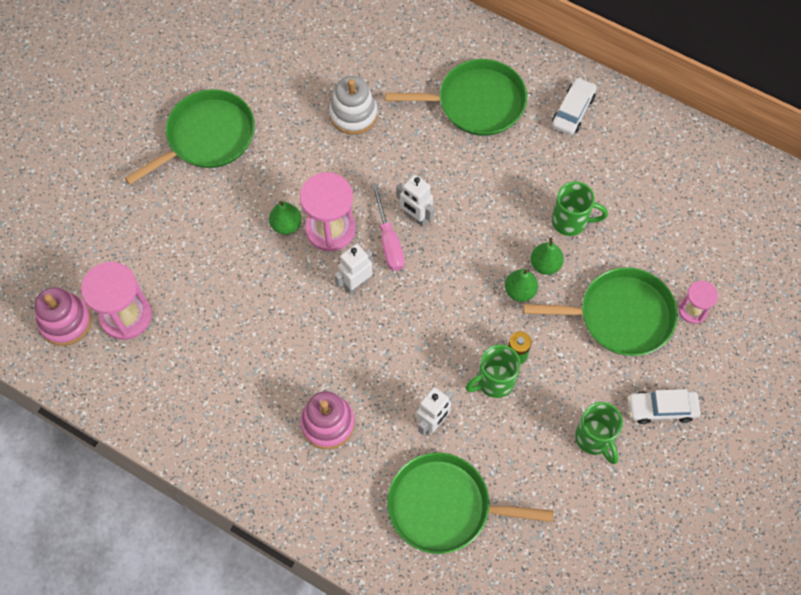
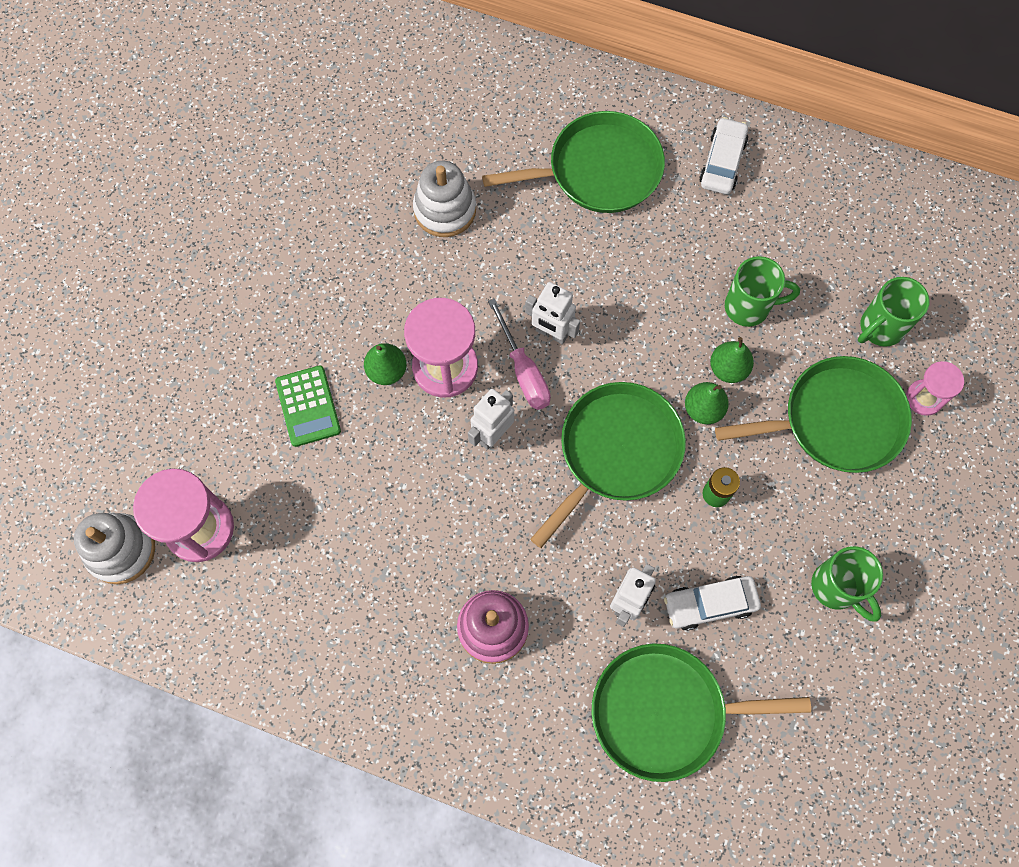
camera: 10 degrees left, 5 degrees up
pink stacking toy [34,287,92,346] -> white stacking toy [74,513,155,584]
green pan [125,89,255,185] -> green pan moved to [530,382,686,548]
green mug [465,345,521,398] -> green mug moved to [858,277,930,347]
white car [627,389,701,424] -> white car moved to [664,576,761,631]
none -> green calculator [275,365,341,447]

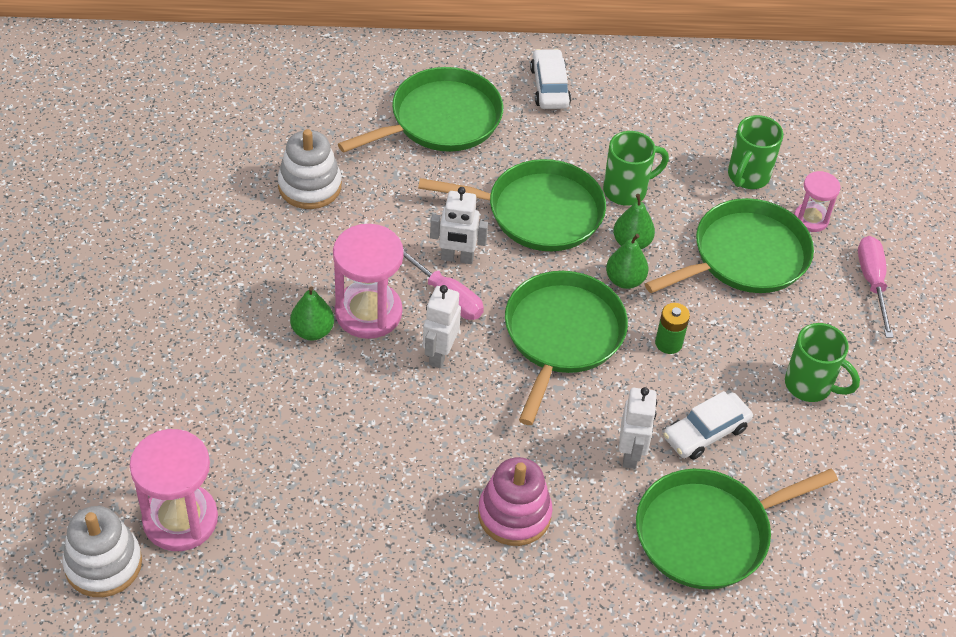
camera: 25 degrees left, 20 degrees down
green calculator [275,365,341,447] -> none
none -> green pan [418,159,606,251]
none -> pink screwdriver [858,236,894,338]

